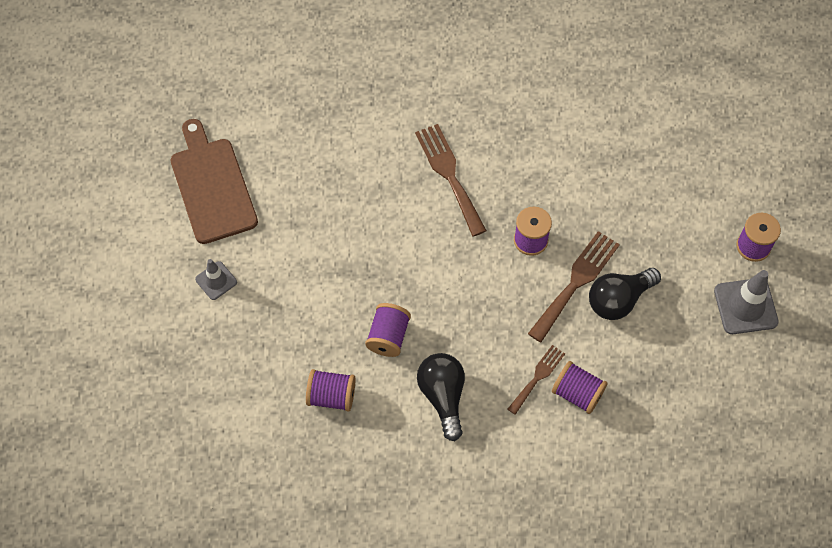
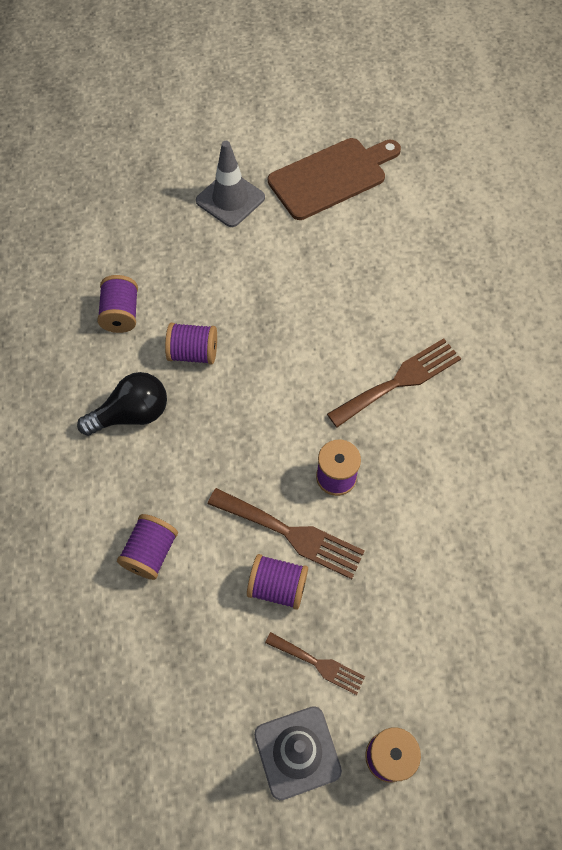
camera: 80 degrees right, 0 degrees up
grey traffic cone [195,259,237,300] -> grey traffic cone [196,141,265,227], size x1.68
brown fork [508,345,565,415] -> brown fork moved to [265,632,365,695]
black light bulb [589,268,661,320] -> purple spool [247,554,308,610]

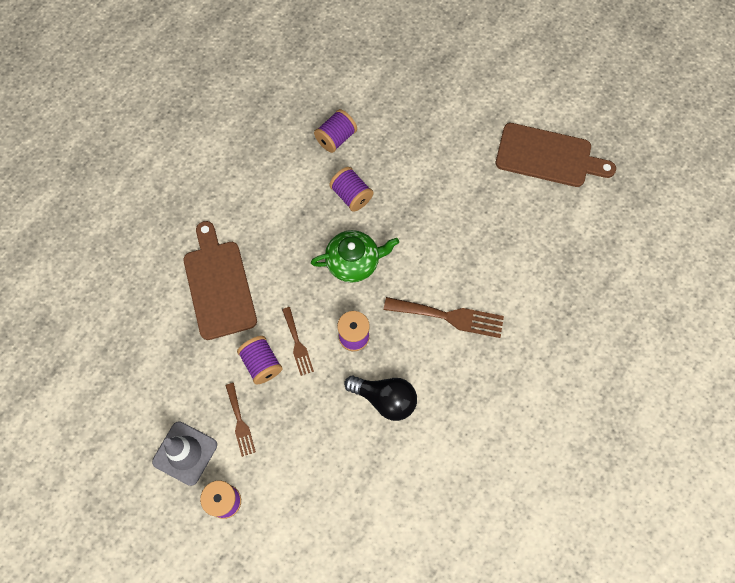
camera: 45 degrees right, 5 degrees up
black light bulb [77,372,167,436] -> black light bulb moved to [344,376,417,421]
purple spool [117,514,178,580] -> brown cutting board [183,221,257,340]
grey traffic cone [196,141,265,227] -> none
brown fork [208,488,365,579] -> brown fork [282,307,314,376], size x0.59
none -> green teapot [311,230,399,283]

